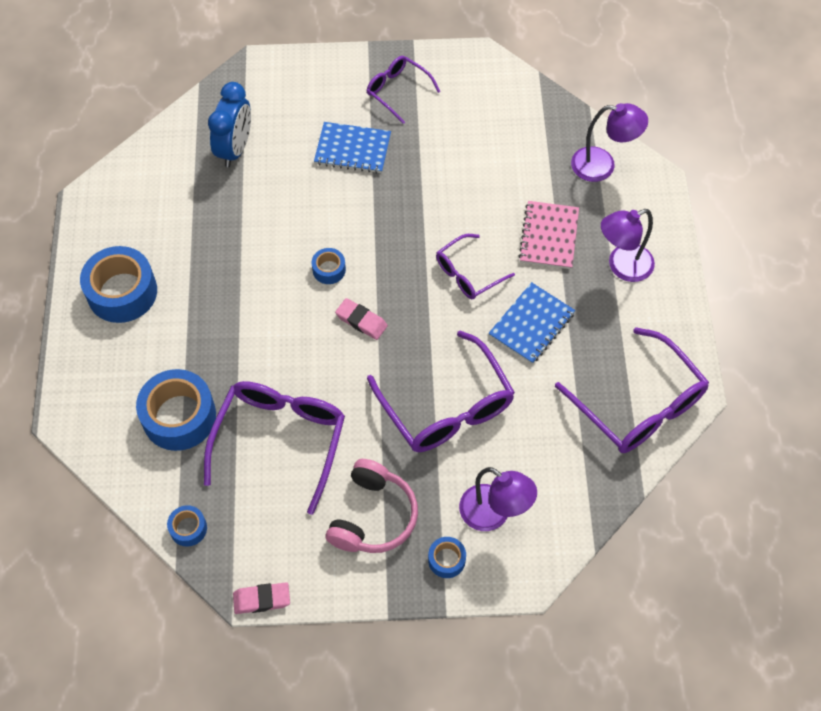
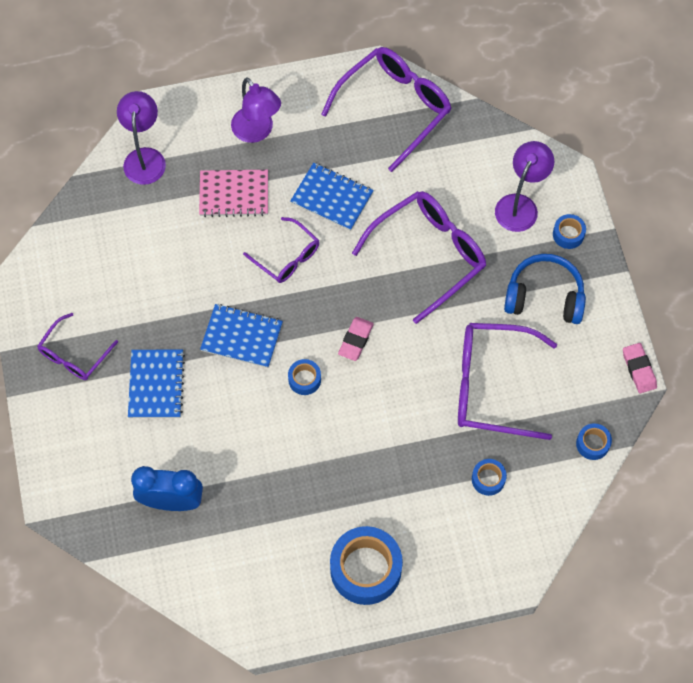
camera: 100 degrees left, 5 degrees up
blue tape [136,369,216,451] -> blue tape [472,459,507,496], size x0.48
pink headphones [326,459,418,553] -> blue headphones [504,254,586,324]
none -> blue notebook [200,304,283,368]

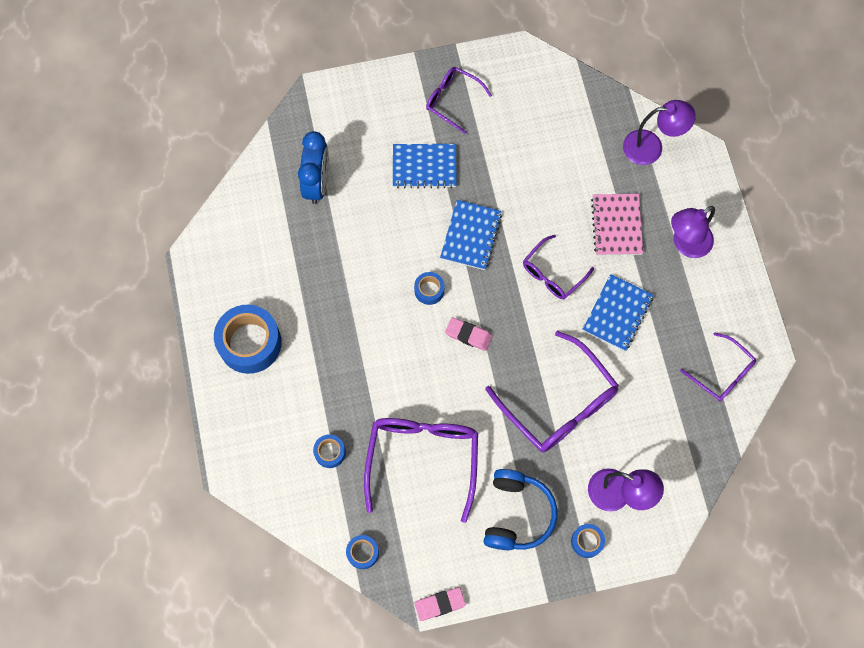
camera: 90 degrees right, 5 degrees up
purple glasses [321,47,452,172] -> purple glasses [680,332,756,402], size x0.57

